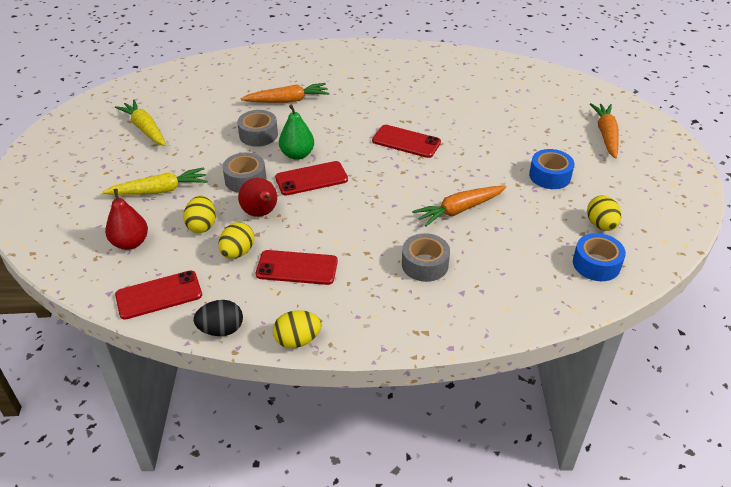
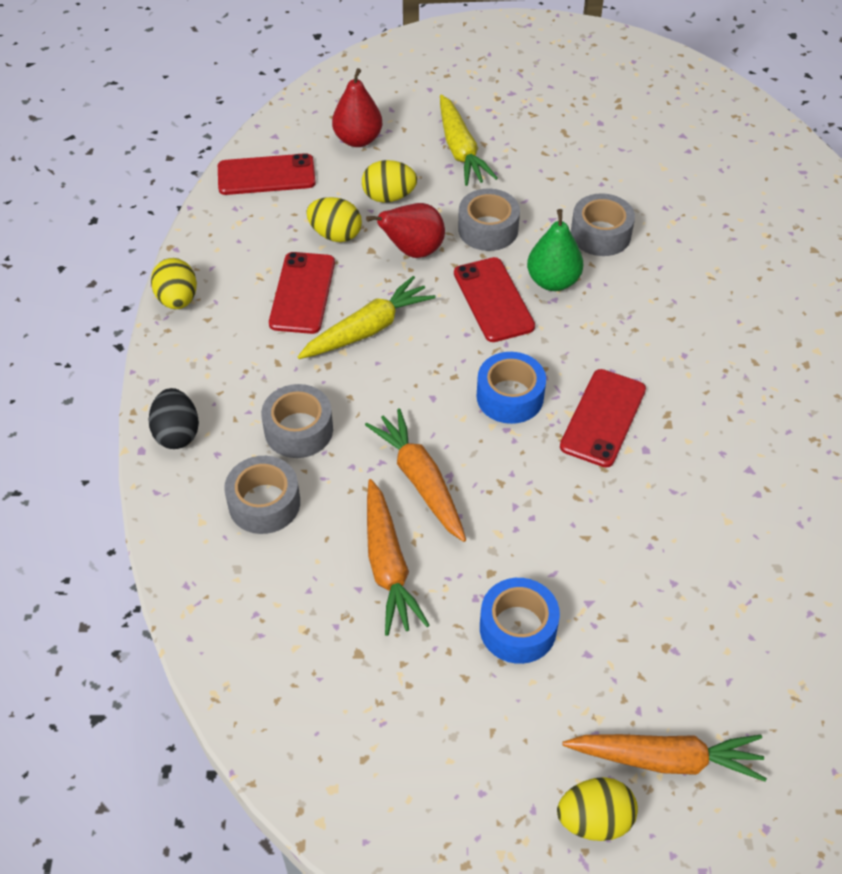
camera: 90 degrees right, 10 degrees up
yellow carrot [115,100,166,146] -> yellow carrot moved to [297,276,436,359]
red phone [115,270,202,319] -> red phone turned 75 degrees counterclockwise [218,153,316,195]
black egg [193,300,243,336] -> black egg moved to [148,388,199,449]
orange carrot [241,83,329,103] -> orange carrot moved to [367,479,429,636]
blue tape [573,233,626,281] -> blue tape moved to [477,352,546,424]
yellow egg [587,196,621,231] -> yellow egg moved to [557,777,638,841]
none -> grey tape [224,456,300,534]

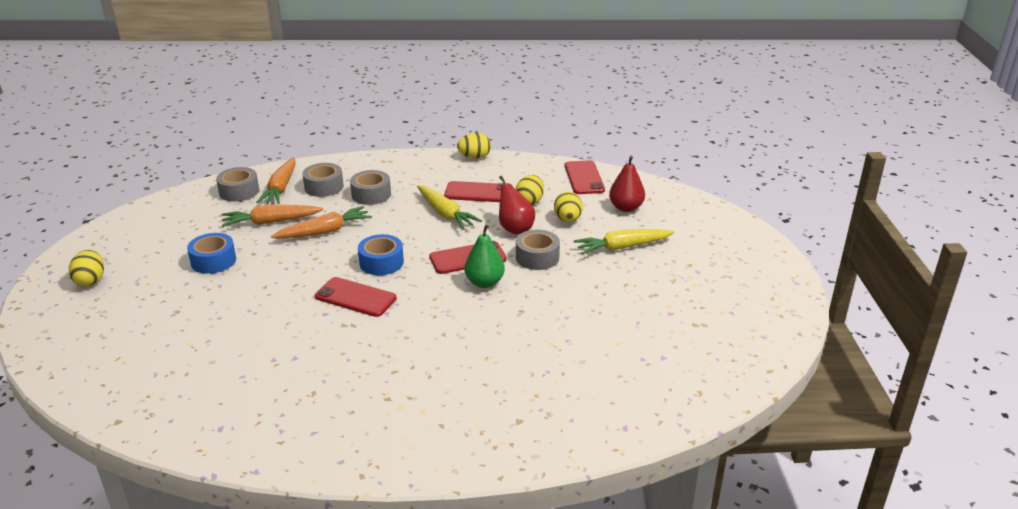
camera: 90 degrees right, 20 degrees down
black egg [148,388,199,449] -> none
orange carrot [562,734,767,782] -> orange carrot moved to [256,157,296,204]
grey tape [571,193,635,256] -> grey tape moved to [216,167,259,202]

